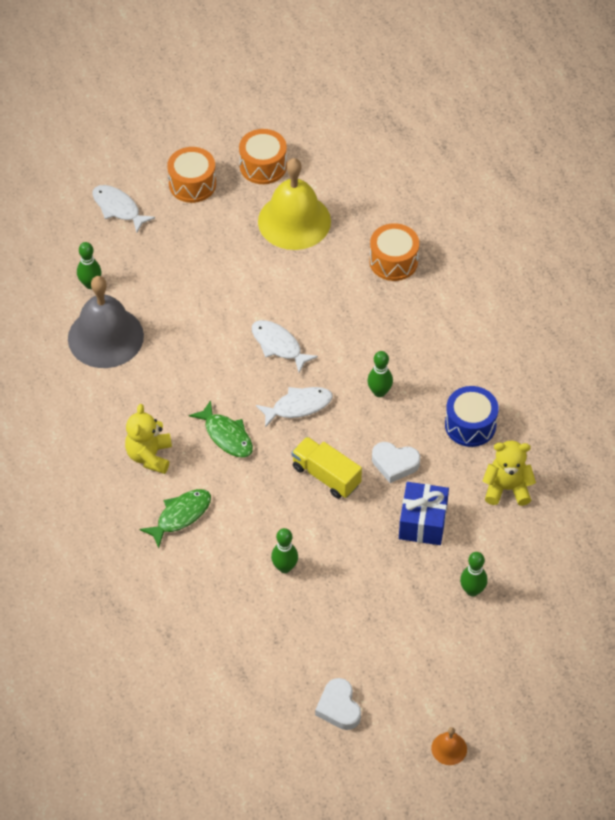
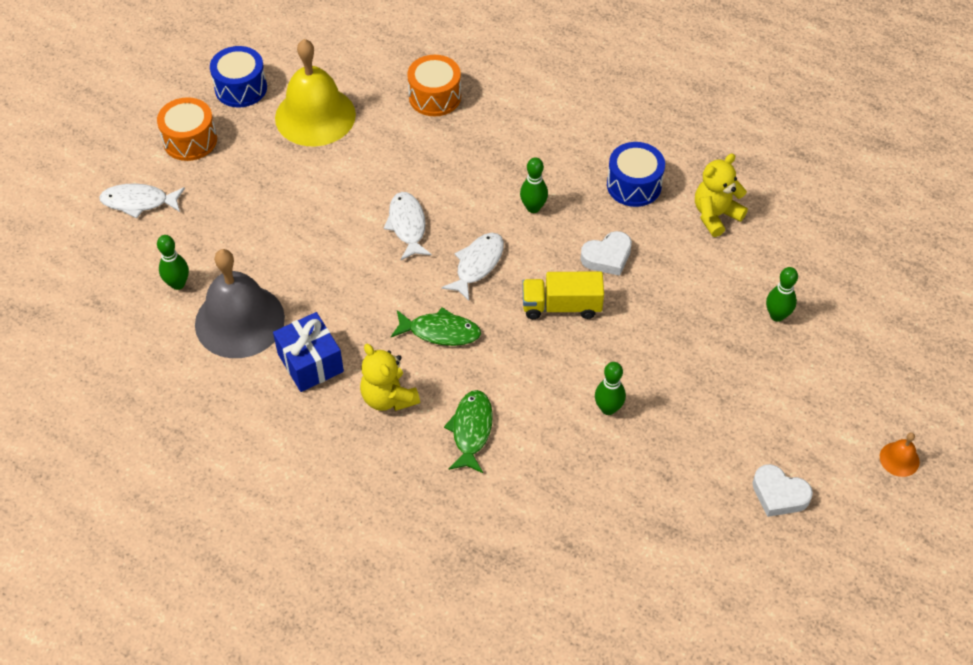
camera: 40 degrees left, 0 degrees up
orange drum [239,129,287,184] -> blue drum [210,46,267,108]
white fish [252,320,318,373] -> white fish turned 75 degrees clockwise [384,192,432,260]
blue gift [399,482,449,545] -> blue gift moved to [273,312,344,392]

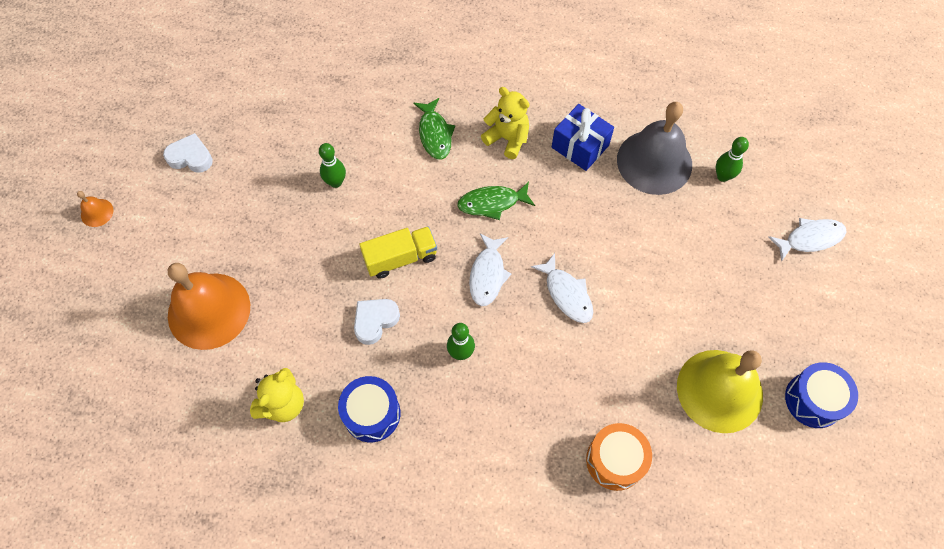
camera: 160 degrees right, 10 degrees up
orange drum [157,97,217,161] -> none
green bowling pin [766,267,798,322] -> orange bell [168,263,250,350]

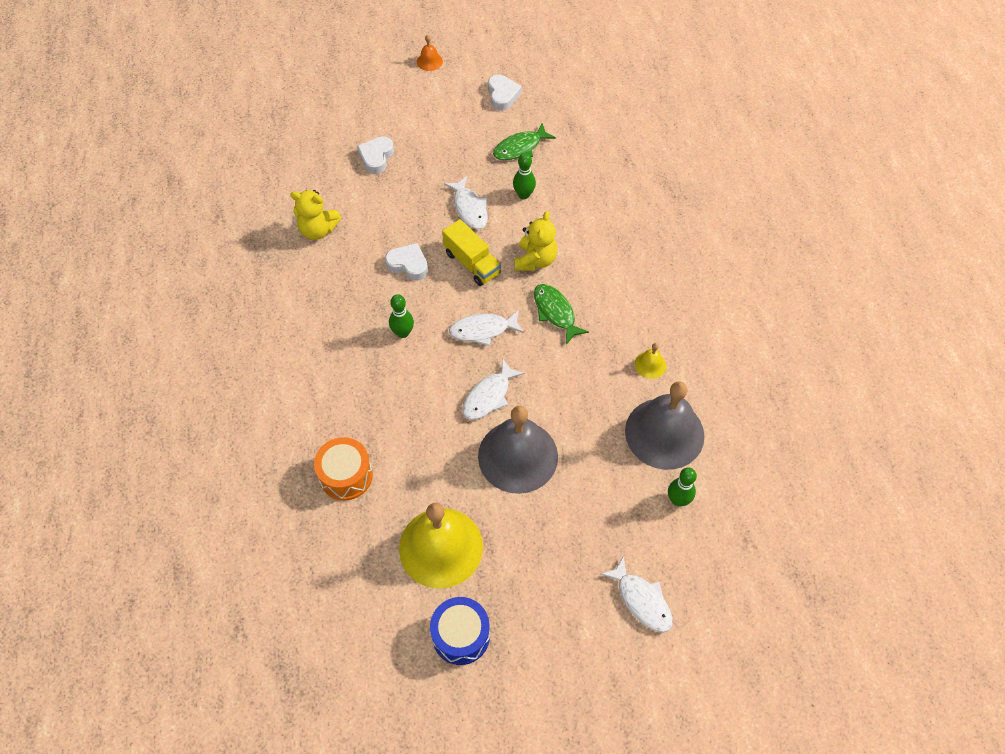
camera: 70 degrees right, 5 degrees down
orange bell [168,263,250,350] -> white heart [357,136,394,174]
blue drum [338,376,400,442] -> none
green fish [413,98,455,160] -> green fish moved to [493,123,556,160]
yellow teddy bear [481,87,530,159] -> yellow teddy bear moved to [515,211,557,271]
blue gift [552,104,614,171] -> yellow bell [635,343,666,379]
none -> white fish [444,176,488,229]
none -> grey bell [478,406,558,494]

